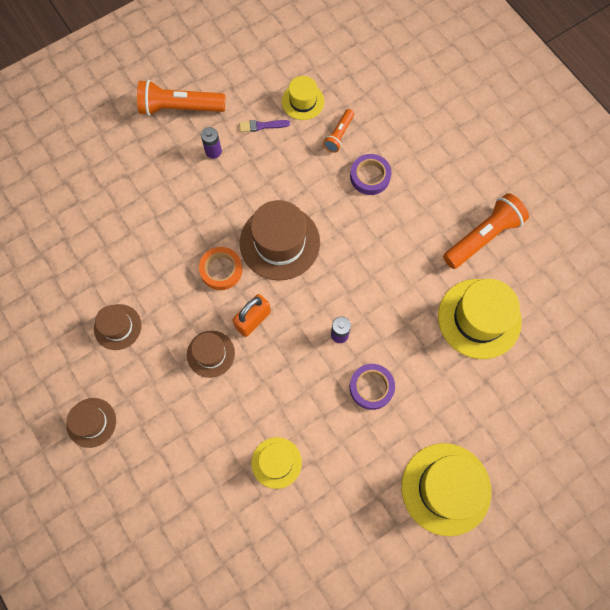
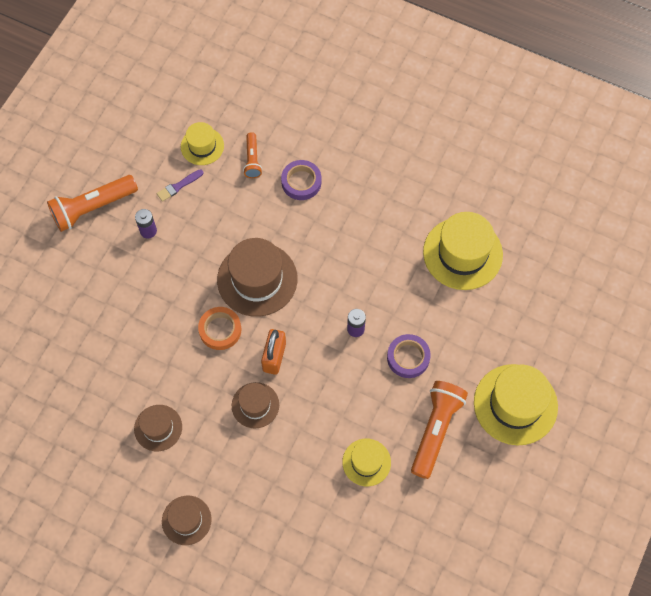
camera: 30 degrees left, 5 degrees down
orange flashlight [443,193,529,269] -> orange flashlight moved to [411,381,468,479]

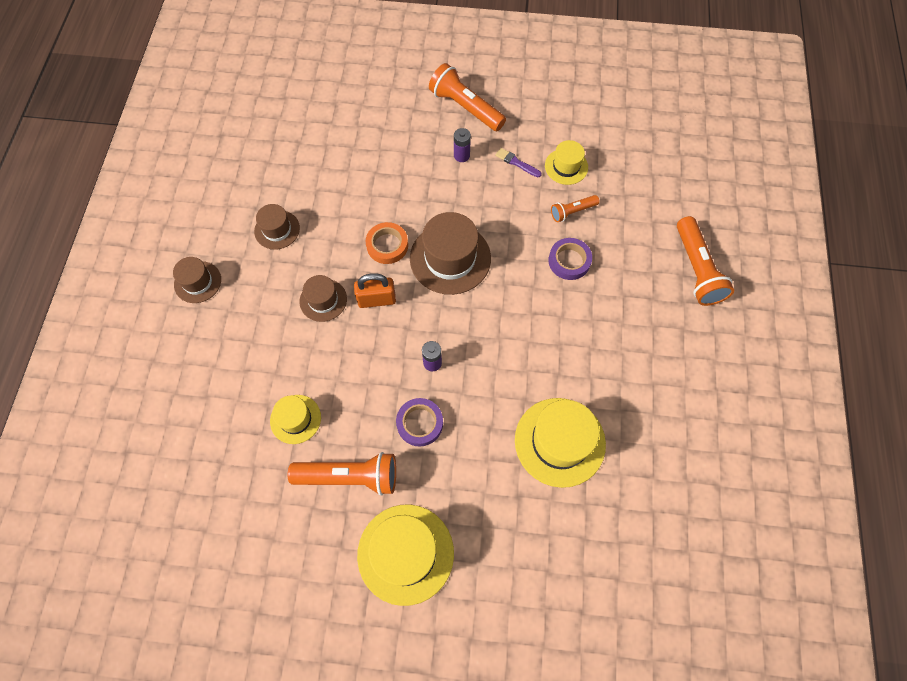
camera: 70 degrees right, 0 degrees up
none -> orange flashlight [677,216,734,306]

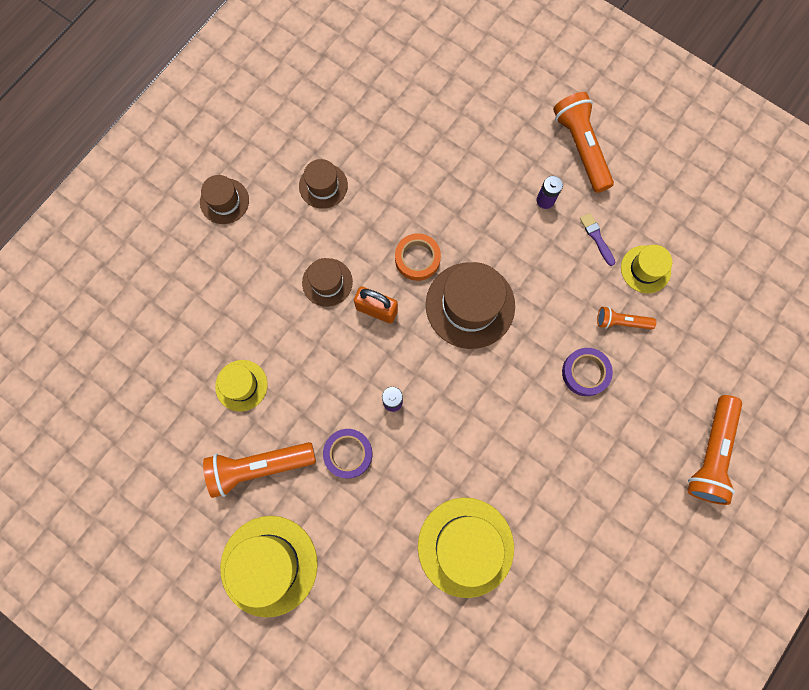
camera: 30 degrees right, 10 degrees up
orange flashlight [288,452,396,496] -> orange flashlight turned 135 degrees clockwise [203,442,316,498]

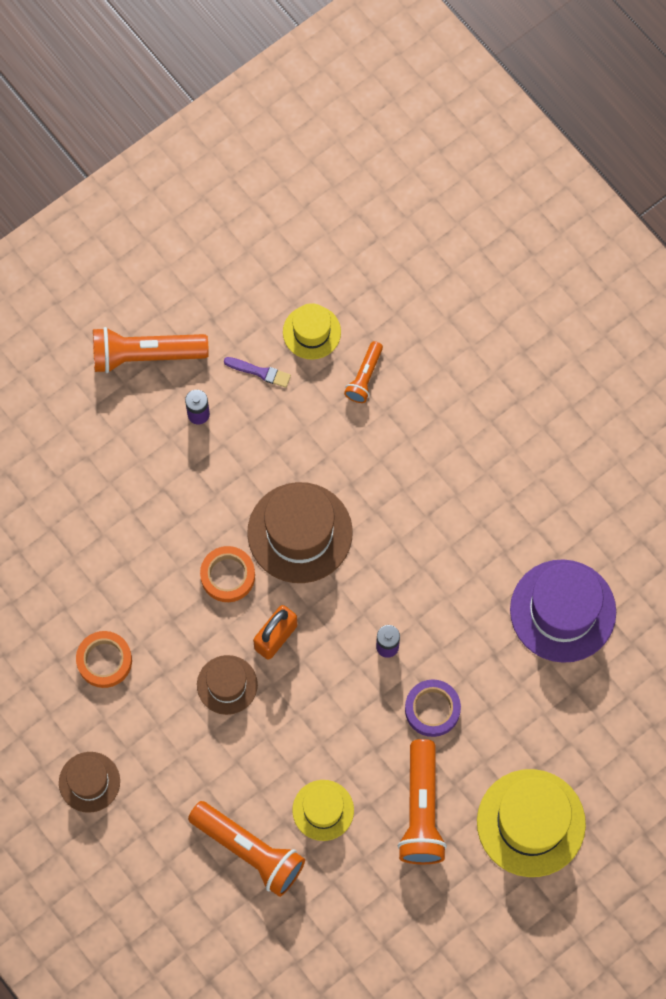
camera: 75 degrees left, 5 degrees down
brown hat [299,159,348,209] -> orange tape [76,631,132,688]
yellow hat [418,497,514,598] -> purple hat [510,559,616,663]
purple tape [562,348,613,396] -> none
purple brush [580,213,615,266] -> purple brush turned 150 degrees counterclockwise [224,357,291,388]
orange flashlight [687,395,742,505] -> orange flashlight moved to [188,801,305,897]

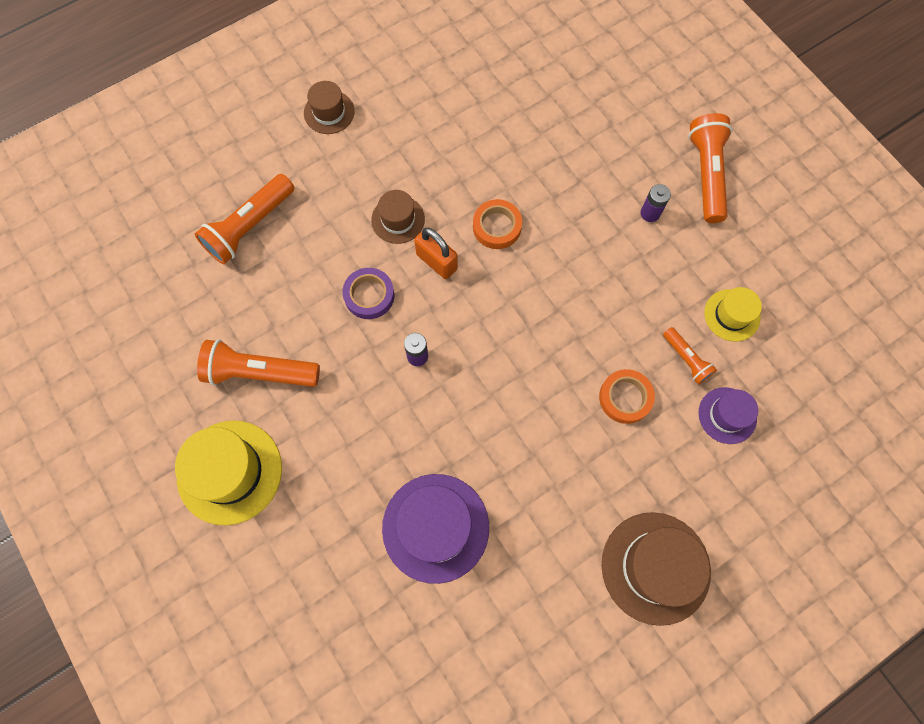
camera: 95 degrees right, 0 degrees up
orange tape [76,631,132,688] -> orange tape moved to [599,369,655,424]
purple brush [224,357,291,388] -> none
brown hat [247,482,353,583] -> brown hat moved to [602,512,711,626]
yellow hat [292,780,354,841] -> none
orange flashlight [344,341,383,403] -> orange flashlight turned 150 degrees counterclockwise [663,327,717,384]
purple tape [405,679,461,737] -> purple tape moved to [342,268,394,319]
none -> purple hat [698,387,758,444]

